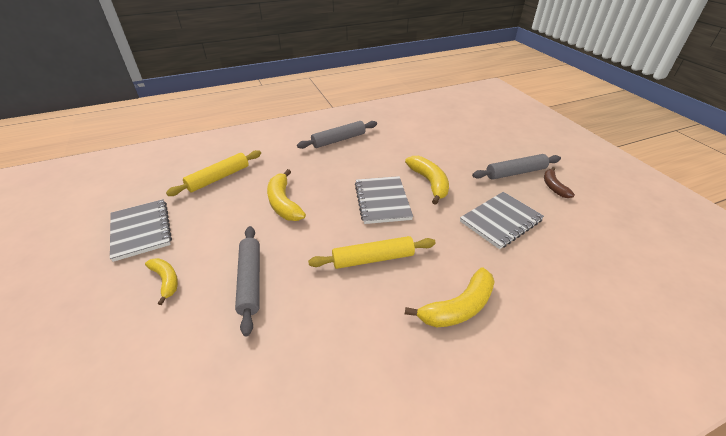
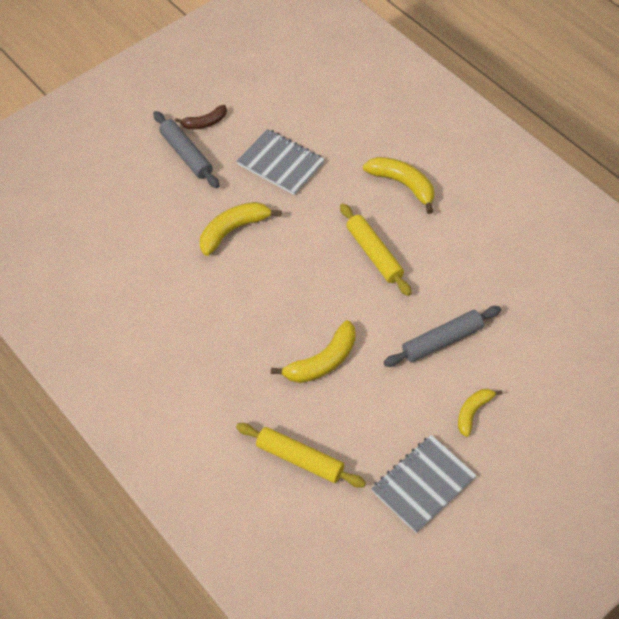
camera: 105 degrees left, 15 degrees up
grey rolling pin [297,121,377,149] -> none
grey notebook [355,176,413,224] -> none

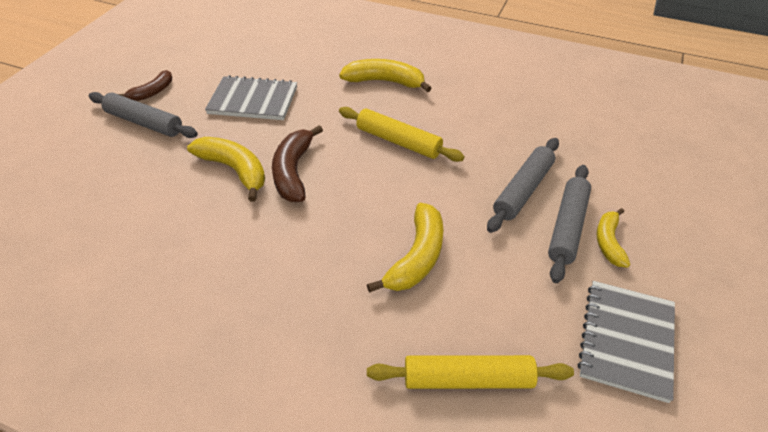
camera: 30 degrees left, 10 degrees down
yellow banana [200,202,282,256] -> yellow banana turned 105 degrees clockwise [187,137,265,202]
none -> brown banana [272,125,323,202]
none -> grey rolling pin [548,165,591,283]

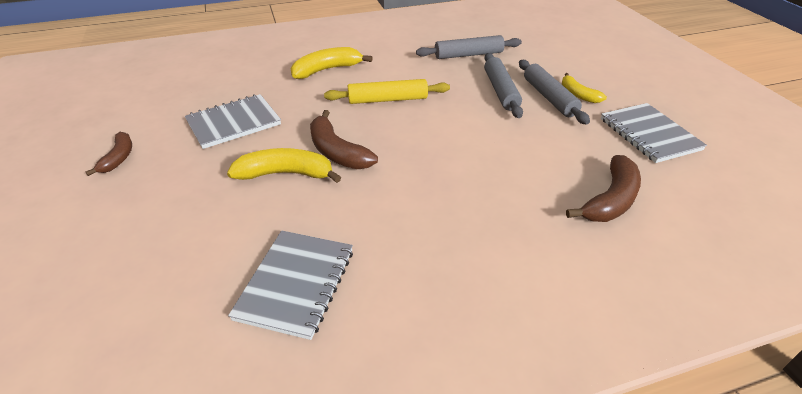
camera: 40 degrees left, 5 degrees down
grey rolling pin [89,92,198,138] -> grey rolling pin moved to [416,35,522,59]
yellow banana [367,203,444,293] -> none
yellow rolling pin [367,355,574,389] -> brown banana [566,155,641,222]
none -> grey notebook [228,230,353,340]

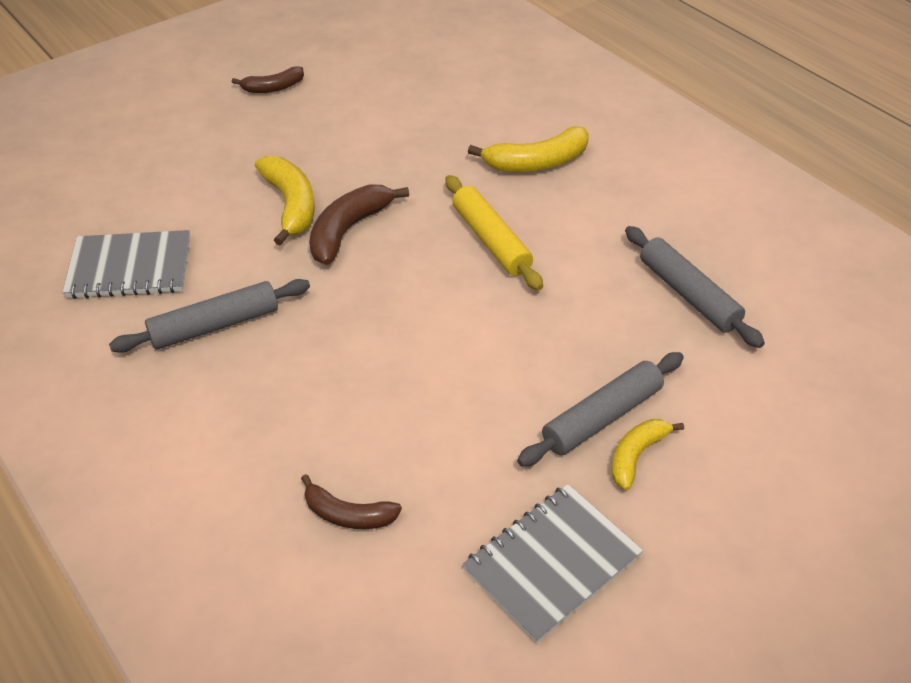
camera: 70 degrees right, 5 degrees up
grey notebook [185,94,281,149] -> none
yellow banana [291,47,373,79] -> yellow banana turned 120 degrees clockwise [468,126,589,172]
grey rolling pin [484,53,523,118] -> grey rolling pin moved to [109,279,310,353]
brown banana [566,155,641,222] -> brown banana [301,474,402,529], size x0.63

